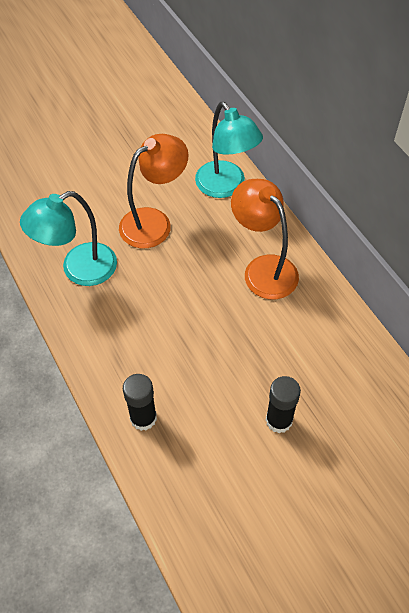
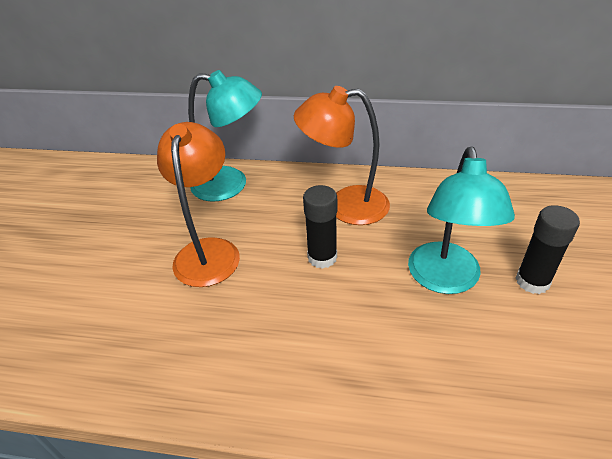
camera: 50 degrees left, 15 degrees down
turquoise lamp [20,191,117,286] -> turquoise lamp moved to [408,146,515,294]
black glue stick [123,374,157,431] -> black glue stick moved to [303,185,337,269]

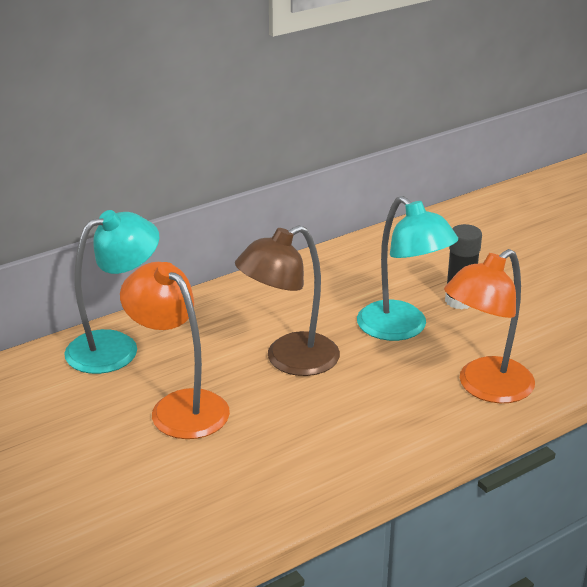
camera: 45 degrees left, 10 degrees down
orange lamp [294,86,390,225] -> orange lamp moved to [444,249,535,403]
black glue stick [303,185,337,269] -> brown lamp [235,225,340,376]

